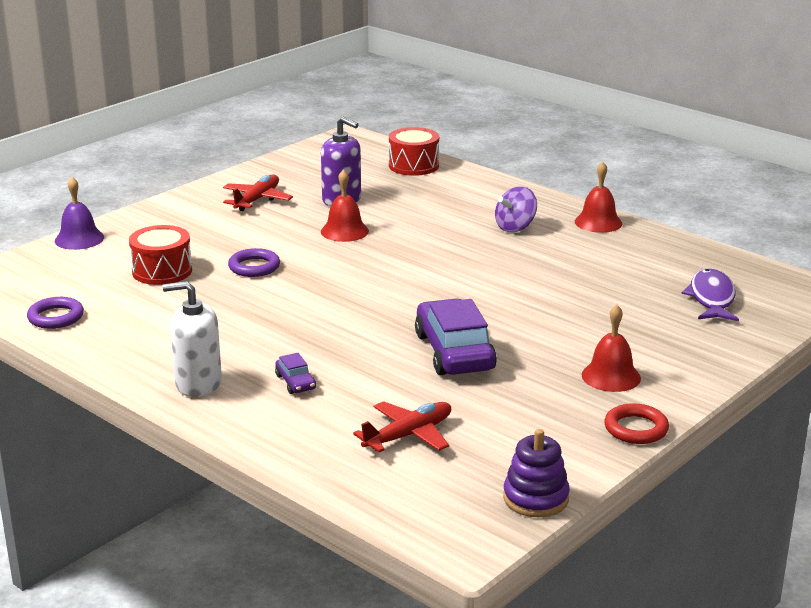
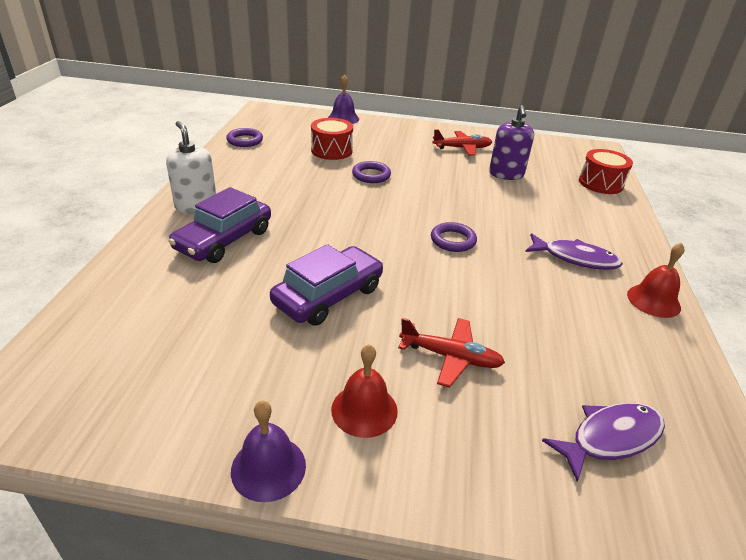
camera: 55 degrees right, 10 degrees up
purple car [275,353,316,394] -> purple car [168,187,271,263], size x2.22
red bell [321,169,369,242] -> none
red plane [353,401,451,452] -> red plane moved to [398,318,505,388]
purple spinning top [495,186,537,232] -> purple fish [525,233,623,270]
purple stacking toy [503,429,570,518] -> none
red ring [604,403,669,444] -> purple bell [231,401,306,502]
none -> purple ring [431,222,477,252]

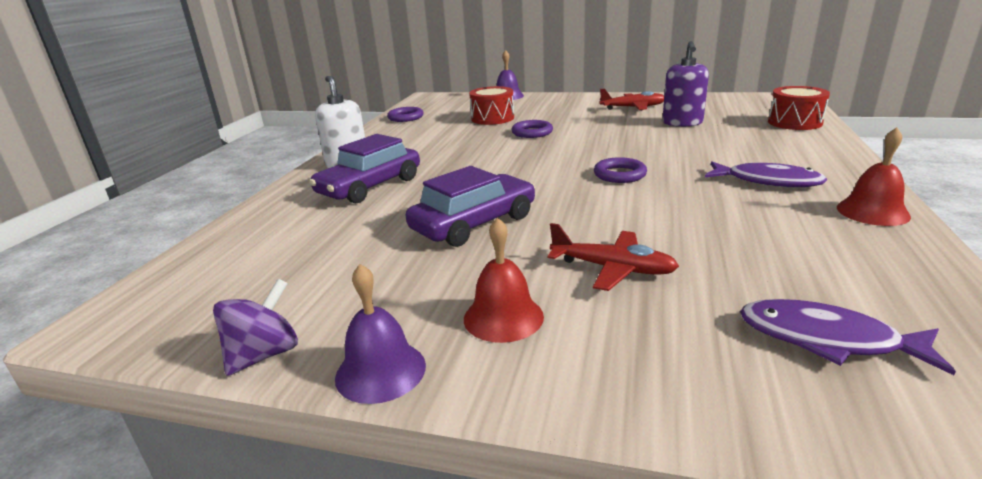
camera: 10 degrees right, 10 degrees down
purple fish [542,402,665,482] -> purple fish turned 135 degrees counterclockwise [740,299,956,375]
none -> purple spinning top [213,278,298,376]

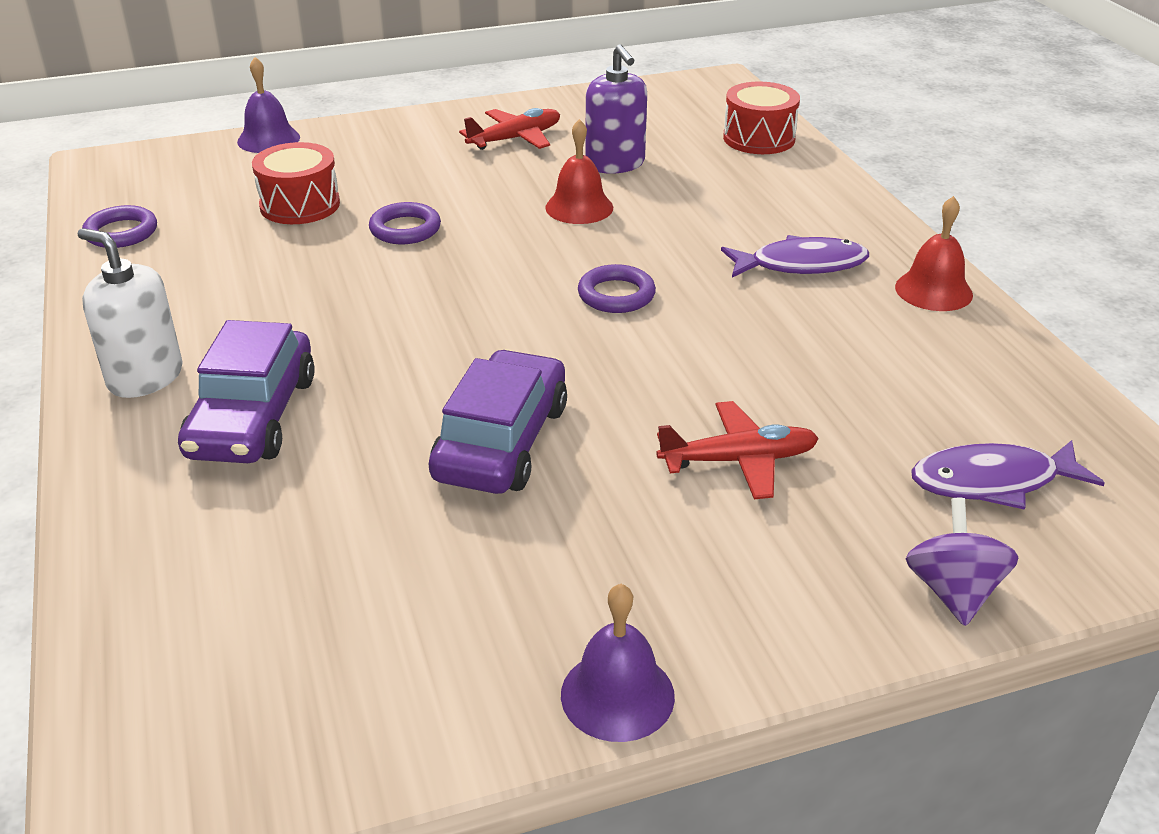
camera: 35 degrees left, 10 degrees up
purple spinning top [213,278,298,376] -> purple spinning top moved to [906,498,1018,626]
red bell [464,217,544,343] -> red bell moved to [545,119,613,224]

